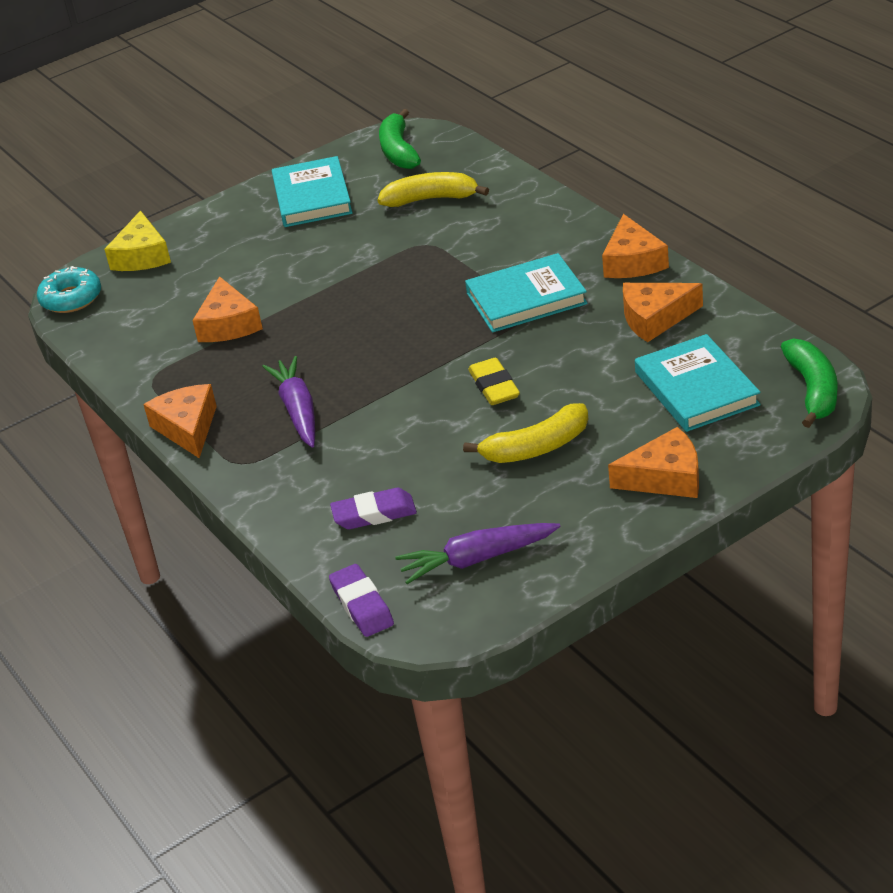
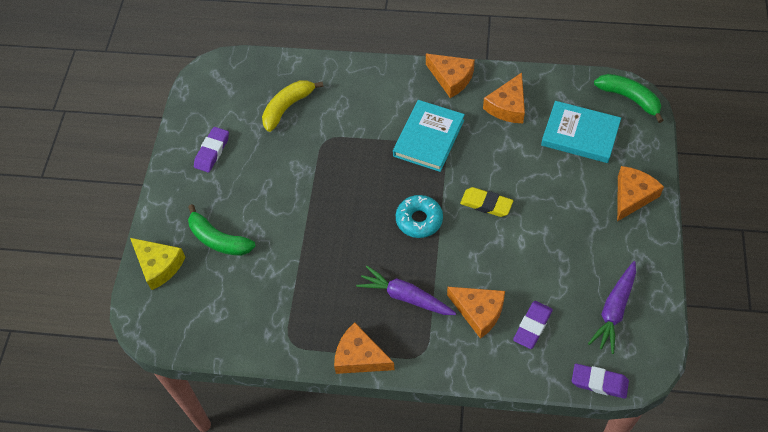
camera: 50 degrees left, 20 degrees up
turquoise donut [37,266,101,313] -> turquoise donut moved to [396,195,443,238]
orange cheese [192,276,263,342] -> orange cheese moved to [447,287,505,339]
turquoise book [272,156,352,227] -> purple eraser [194,127,229,172]
green banana [379,109,421,169] -> green banana moved to [188,204,256,256]
yellow banana [463,403,588,463] -> none

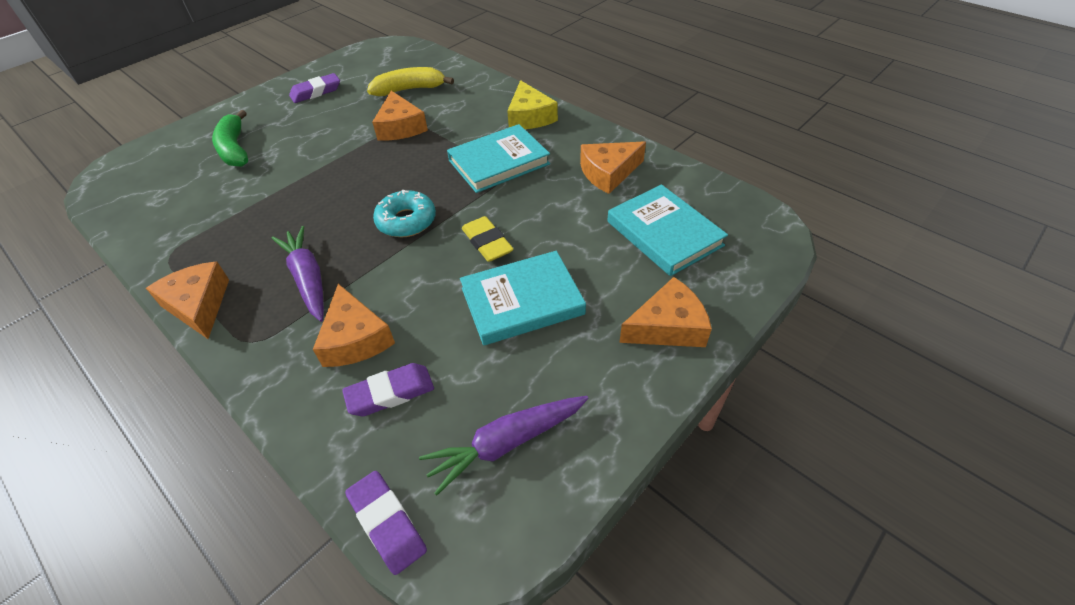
camera: 35 degrees right, 10 degrees down
yellow cheese [130,238,186,290] -> yellow cheese moved to [507,80,558,129]
orange cheese [426,54,475,98] -> orange cheese moved to [372,91,428,140]
green banana [594,74,664,123] -> none
none -> turquoise book [460,251,586,345]

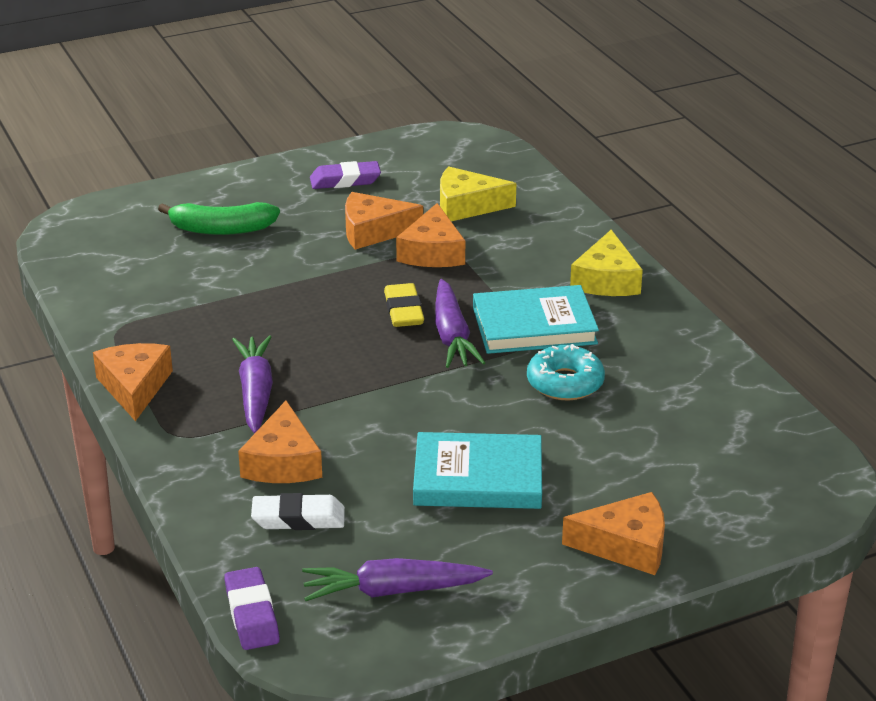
camera: 20 degrees right, 15 degrees down
green banana [212,110,248,167] -> green banana turned 90 degrees counterclockwise [158,202,280,235]
purple eraser [342,363,434,416] -> white eraser [251,493,345,530]
yellow banana [367,67,454,96] -> yellow cheese [440,166,516,221]
turquoise donut [373,190,436,237] -> turquoise donut moved to [527,344,605,401]
yellow eraser [462,216,514,262] -> yellow eraser moved to [384,283,424,327]
orange cheese [580,141,646,194] -> orange cheese moved to [345,192,423,250]
turquoise book [607,184,728,276] -> none
none -> purple carrot [435,279,485,368]

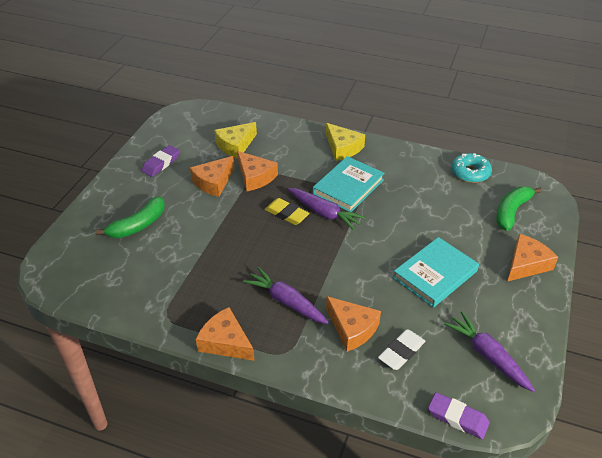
camera: 45 degrees left, 10 degrees up
purple carrot [302,558,493,601] -> purple carrot turned 105 degrees clockwise [444,312,535,392]
turquoise donut [527,344,605,401] -> turquoise donut moved to [451,153,492,183]
none -> green banana [496,187,542,231]

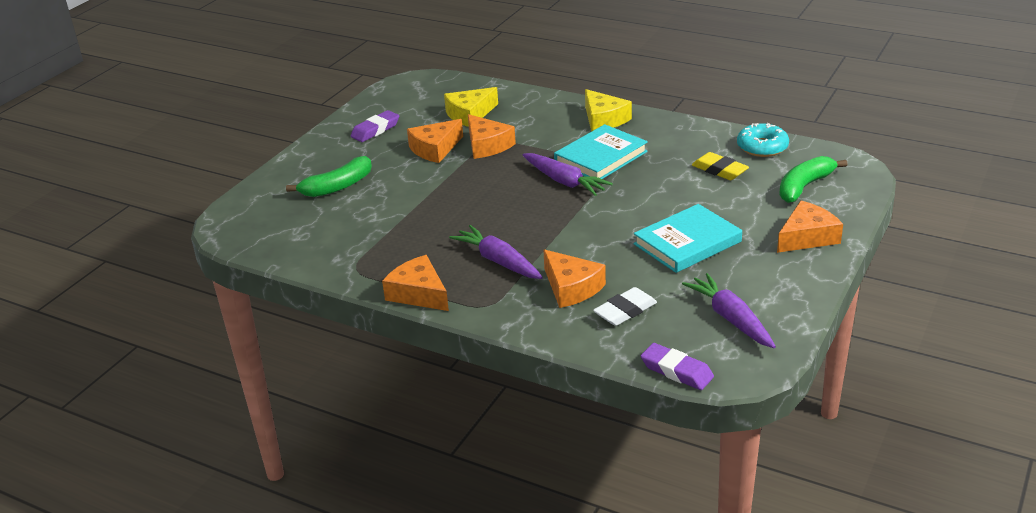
camera: 10 degrees right, 10 degrees down
yellow eraser [265,198,310,225] -> yellow eraser moved to [692,152,749,180]

